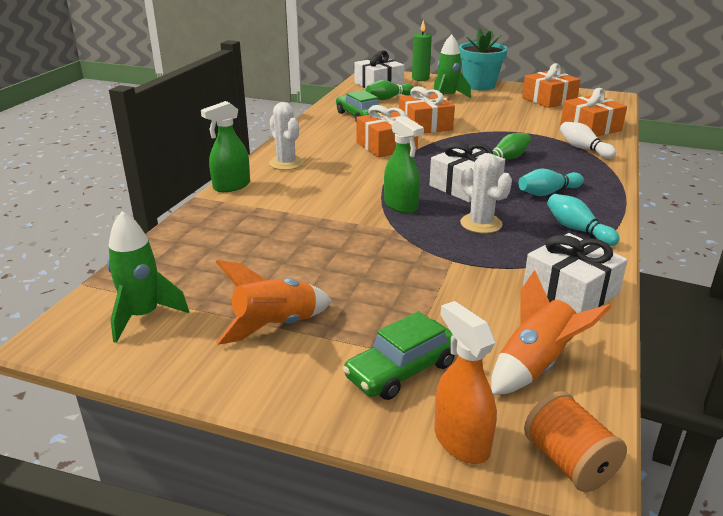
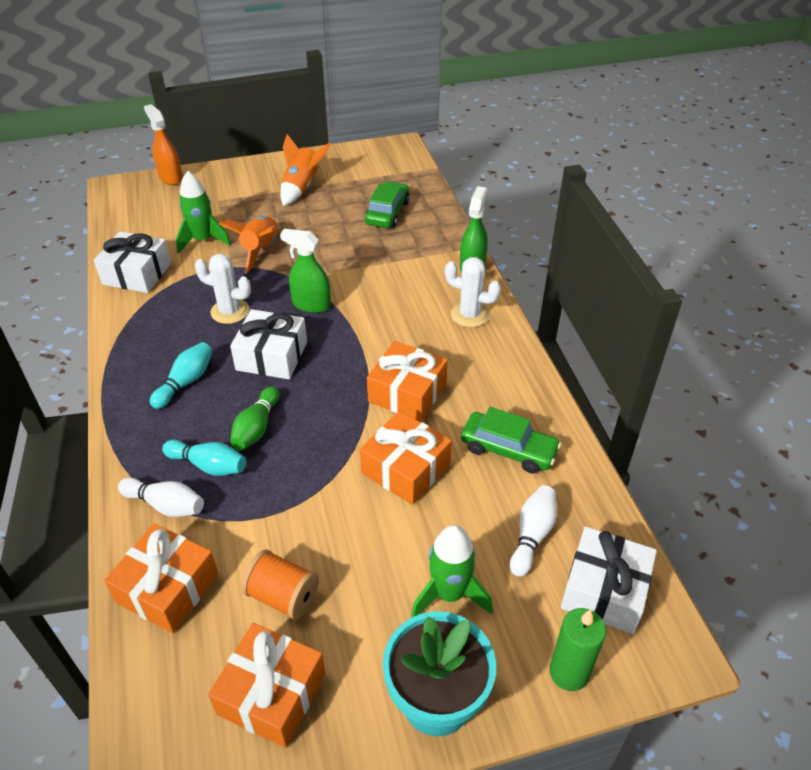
camera: 145 degrees right, 15 degrees up
green rocket [107,211,189,343] -> green rocket moved to [176,171,231,254]
green car [343,311,455,400] -> green car moved to [365,181,410,228]
green bowling pin [366,80,413,100] -> white bowling pin [510,485,557,577]
orange spray bottle [434,301,497,464] -> orange spray bottle turned 150 degrees counterclockwise [144,104,183,185]
orange rocket [491,270,612,395] -> orange rocket moved to [219,216,279,273]
orange spool [524,391,627,492] -> orange spool moved to [242,549,319,620]
turquoise bowling pin [547,194,620,246] -> turquoise bowling pin moved to [162,440,246,476]

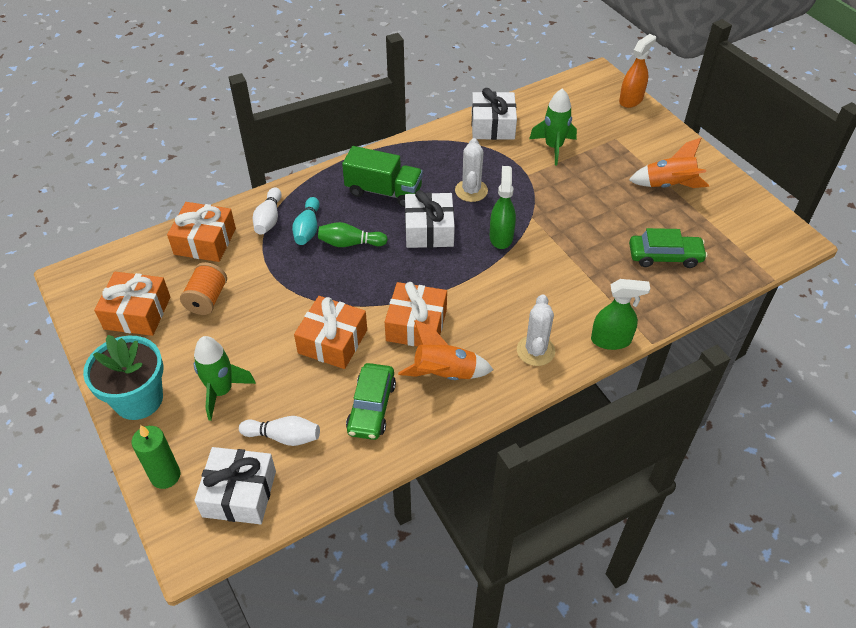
camera: 75 degrees right, 5 degrees up
turquoise bowling pin [150,342,212,409] -> green truck [342,146,423,207]
orange rocket [219,216,279,273] -> orange rocket moved to [398,320,493,380]

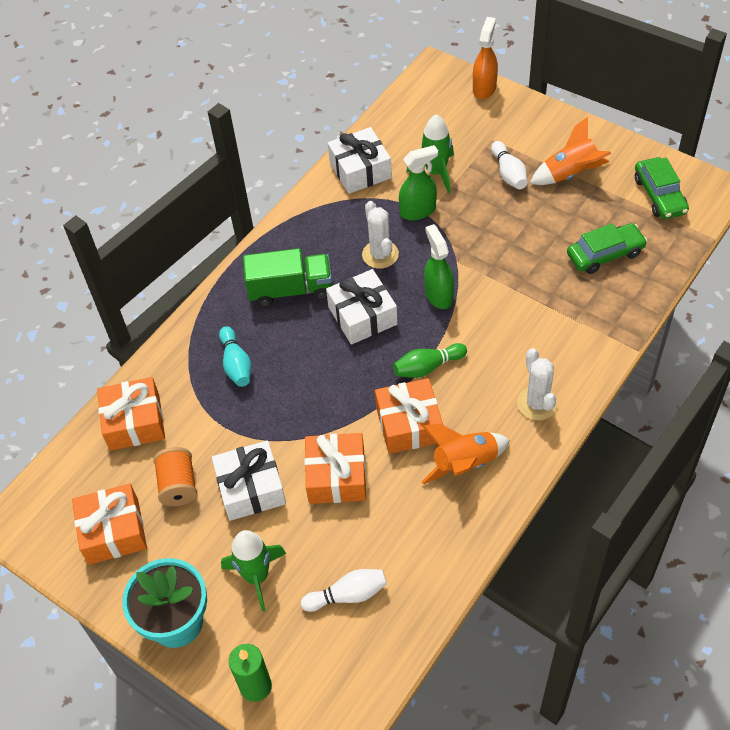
camera: 20 degrees left, 5 degrees up
white gift [194,447,276,524] -> white gift moved to [212,440,286,521]
white bowling pin [253,188,282,235] -> white bowling pin moved to [491,141,527,189]
green bowling pin [318,222,388,247] -> green bowling pin moved to [393,343,467,378]
green car [346,363,396,440] -> green car moved to [635,157,689,219]
green spray bottle [591,279,650,350] -> green spray bottle moved to [399,145,438,220]

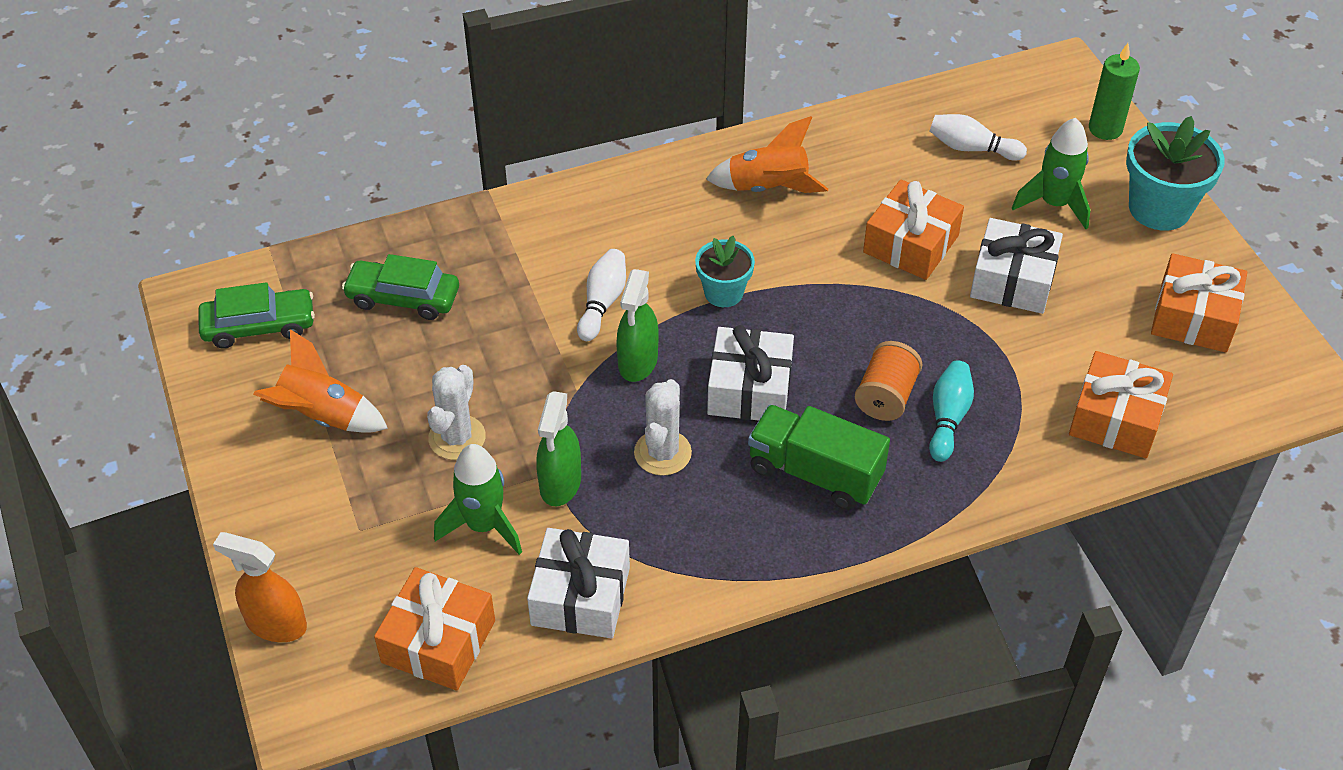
camera: 150 degrees left, 5 degrees down
orange spool [154,447,197,506] -> orange spool moved to [855,341,922,421]
orange gift [375,378,443,454] -> orange gift moved to [374,567,495,691]
green bowling pin [393,343,467,378] -> turquoise flower pot [695,236,755,307]
green spray bottle [399,145,438,220] -> green spray bottle turned 90 degrees counterclockwise [536,391,581,506]
orange spray bottle [473,17,498,99] -> orange spray bottle turned 60 degrees clockwise [213,532,307,642]
white bowling pin [491,141,527,189] -> white bowling pin moved to [577,249,626,341]
white cactus [517,348,558,420] -> white cactus moved to [427,365,486,460]
green car [635,157,689,219] -> green car turned 60 degrees clockwise [198,282,315,348]

